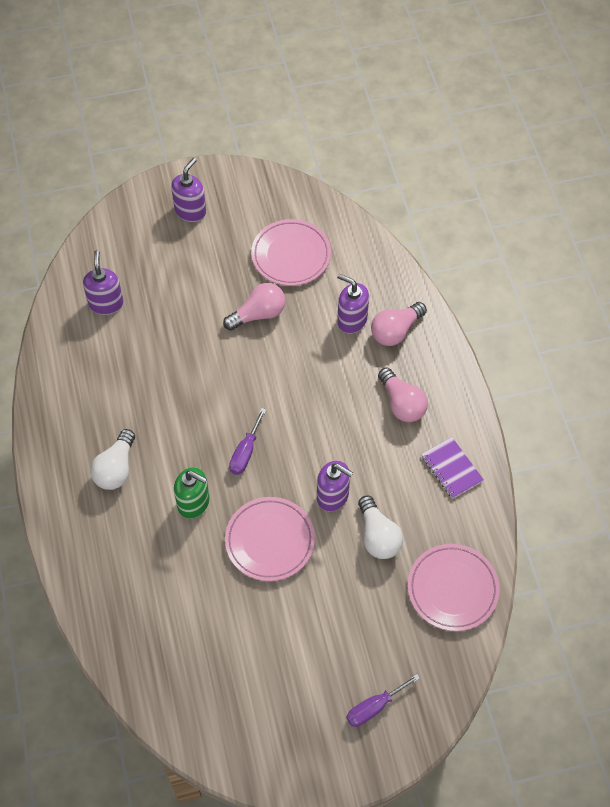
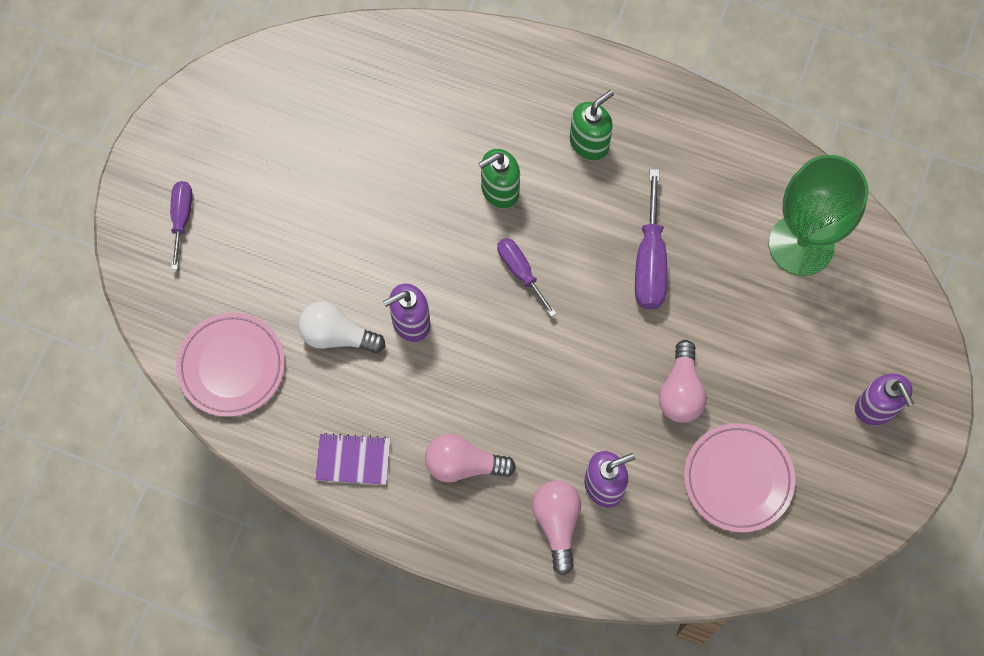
camera: 125 degrees right, 10 degrees up
purple soap dispenser [83,250,124,315] -> green goblet [769,155,868,276]
white light bulb [90,429,135,490] -> green soap dispenser [570,90,614,161]
pink plate [225,497,315,581] -> none
none -> purple screwdriver [635,169,667,310]

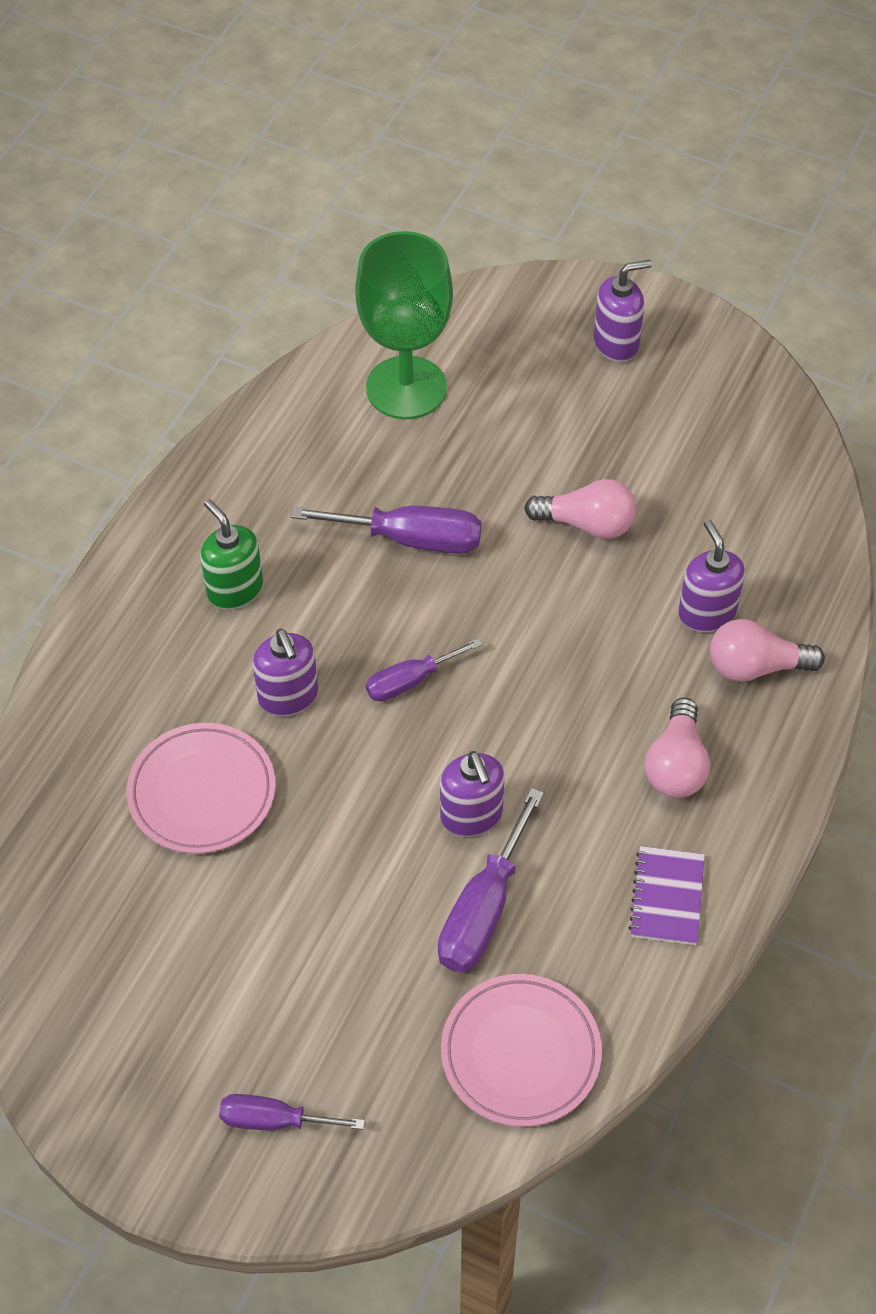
camera: 85 degrees left, 15 degrees down
white light bulb [298,302,385,353] -> purple screwdriver [438,787,544,973]
green soap dispenser [478,149,520,209] -> purple soap dispenser [253,629,318,716]
pink plate [684,423,795,532] -> pink plate moved to [127,723,276,854]

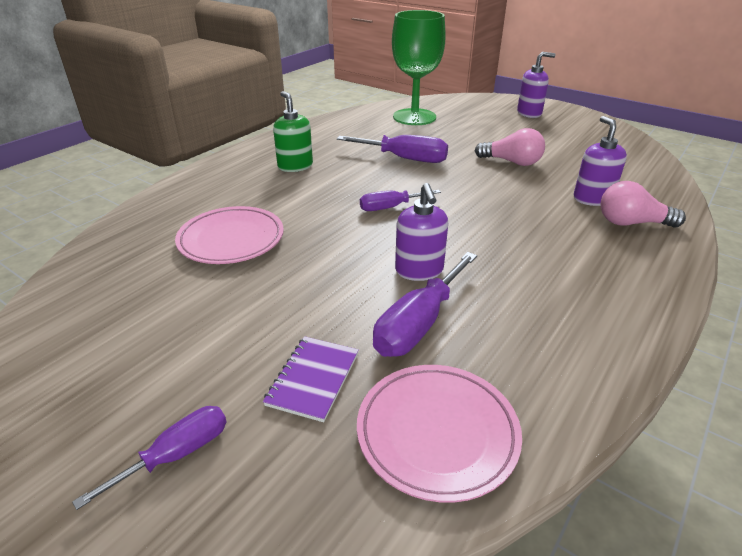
camera: 10 degrees right, 20 degrees down
purple screwdriver [219,1094,365,1130] -> purple screwdriver turned 120 degrees clockwise [72,406,227,510]
purple soap dispenser [253,629,318,716] -> none
purple notebook [628,846,705,945] -> purple notebook moved to [263,336,359,422]
pink light bulb [645,698,710,798] -> none

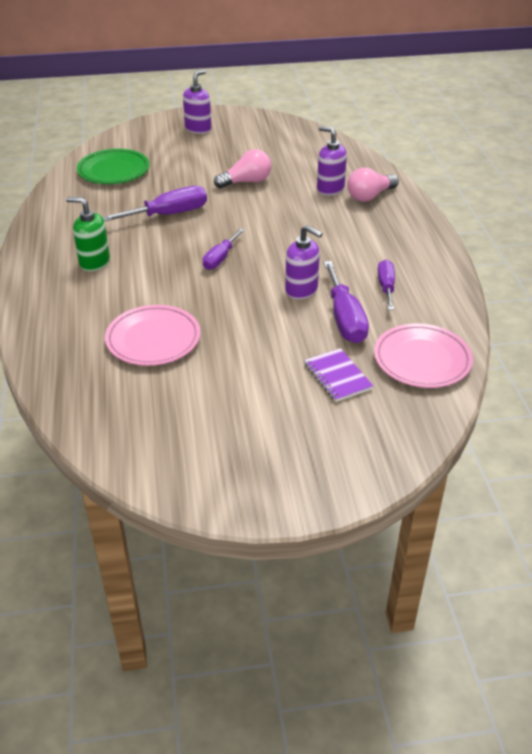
camera: 45 degrees left, 5 degrees up
purple screwdriver [72,406,227,510] -> purple screwdriver moved to [378,260,395,310]
green goblet [392,10,446,125] -> green plate [77,149,150,184]

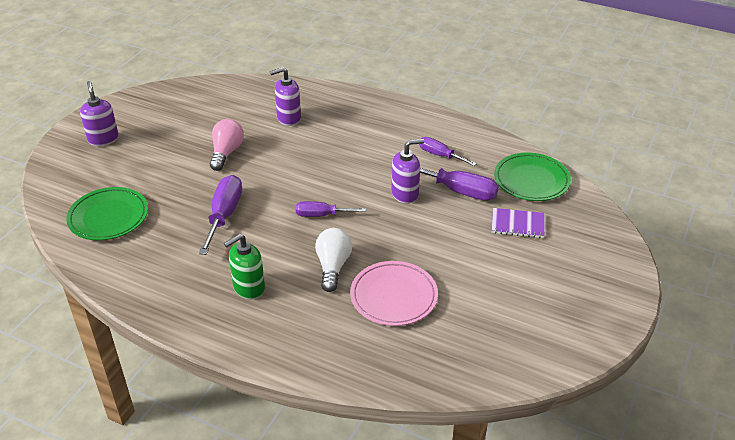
camera: 55 degrees left, 0 degrees up
purple screwdriver [202,228,244,270] -> purple screwdriver turned 120 degrees clockwise [296,201,366,217]
pink light bulb [347,167,399,202] -> none
pink plate [374,323,473,388] -> green plate [494,153,571,201]
none -> white light bulb [315,228,352,292]

